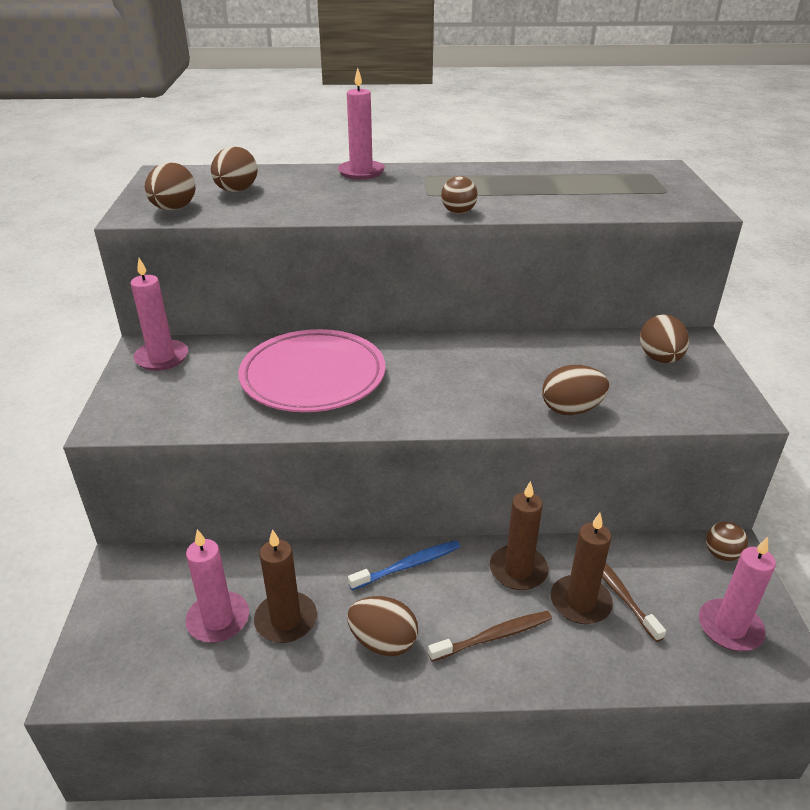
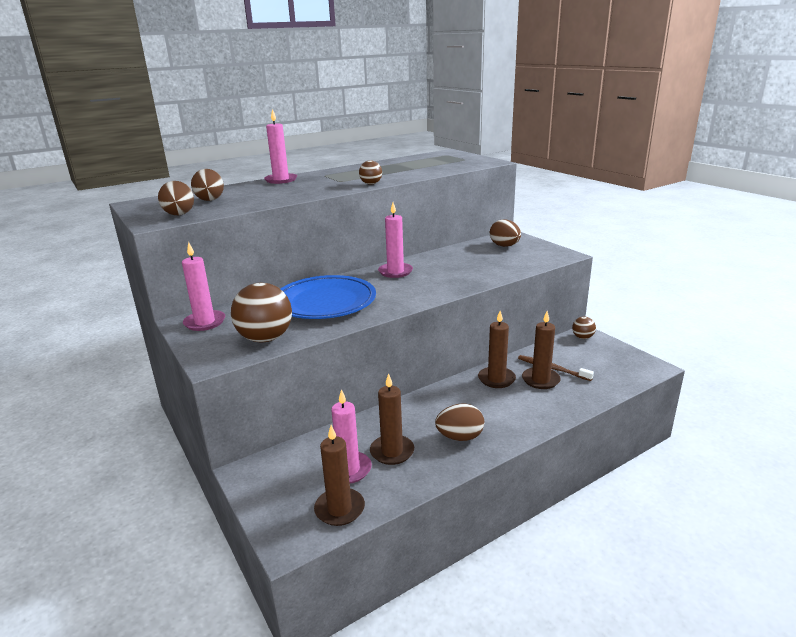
camera: 30 degrees left, 10 degrees down
pink plate [238,329,386,412] -> blue plate [281,275,376,319]
blue toothbrush [348,540,461,590] -> none
brown toothbrush [428,611,552,662] -> none
brown egg [542,365,609,415] -> none
pink candle [699,537,776,651] -> pink candle moved to [378,202,413,278]
none -> brown ball [231,283,292,342]
none -> brown candle [314,425,365,526]

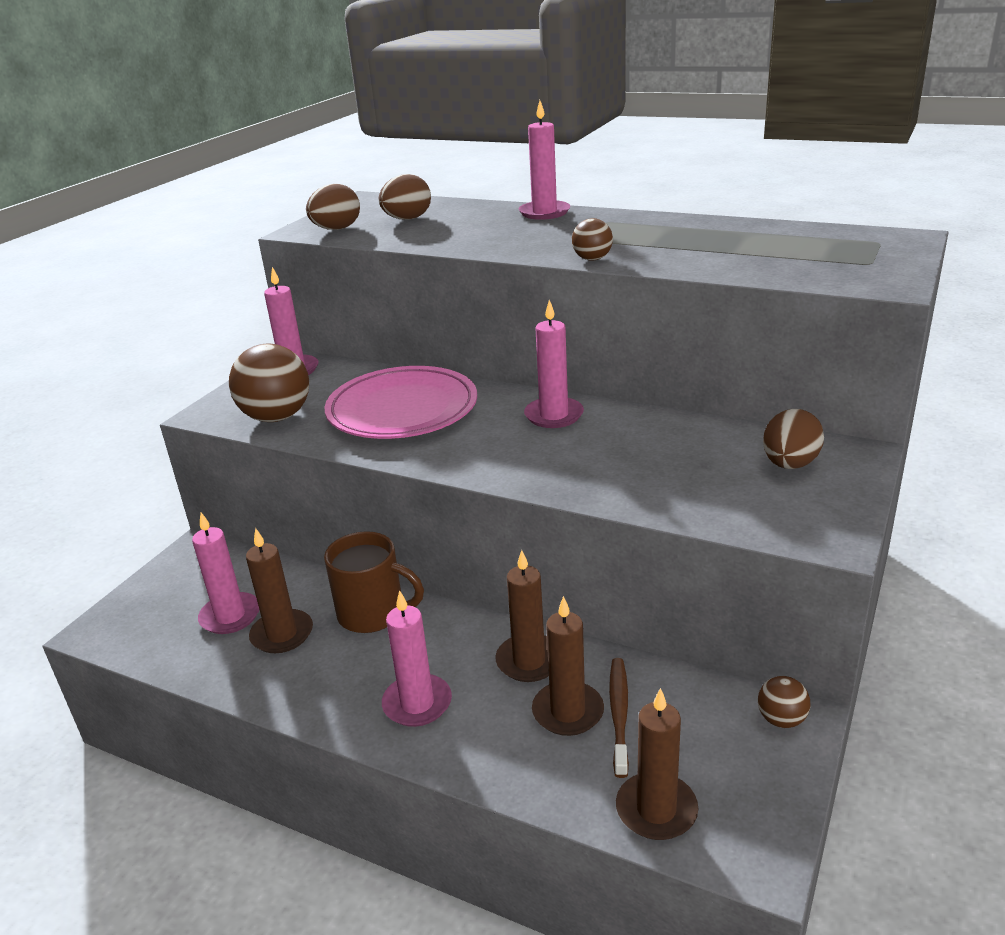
camera: 60 degrees right, 5 degrees up
blue plate [281,275,376,319] -> pink plate [324,366,477,439]
brown candle [314,425,365,526] -> brown candle moved to [616,688,698,840]
brown egg [435,404,484,441] -> none
none -> brown mug [324,531,424,633]
none -> pink candle [382,590,452,727]

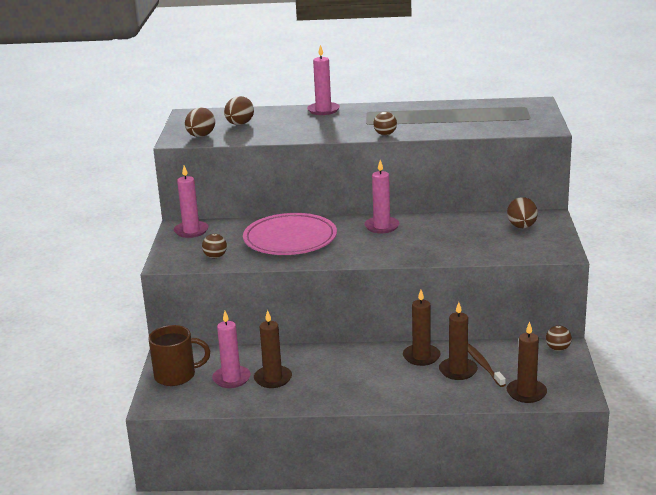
camera: 25 degrees left, 5 degrees down
brown ball [229,344,309,422] -> brown ball [202,234,227,258], size x0.50
brown mug [324,531,424,633] -> brown mug moved to [148,325,210,386]
pink candle [382,590,452,727] -> none

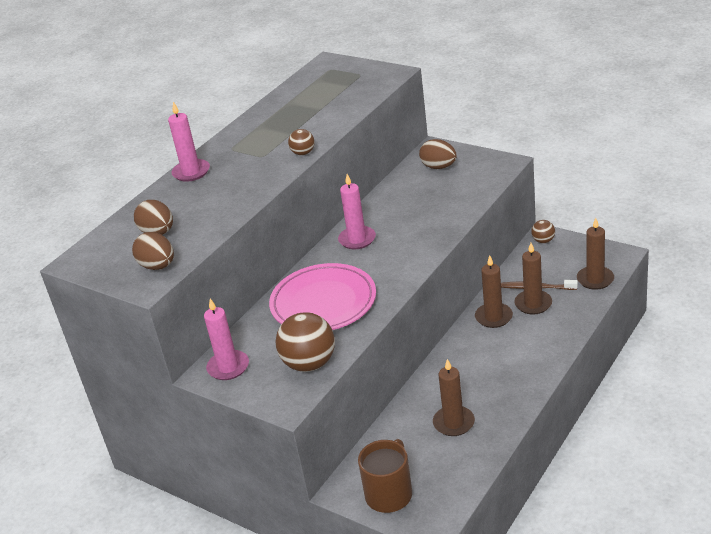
camera: 55 degrees left, 10 degrees up
brown ball [202,234,227,258] -> brown ball [275,312,335,372], size x1.98
pink candle [212,311,251,388] -> none

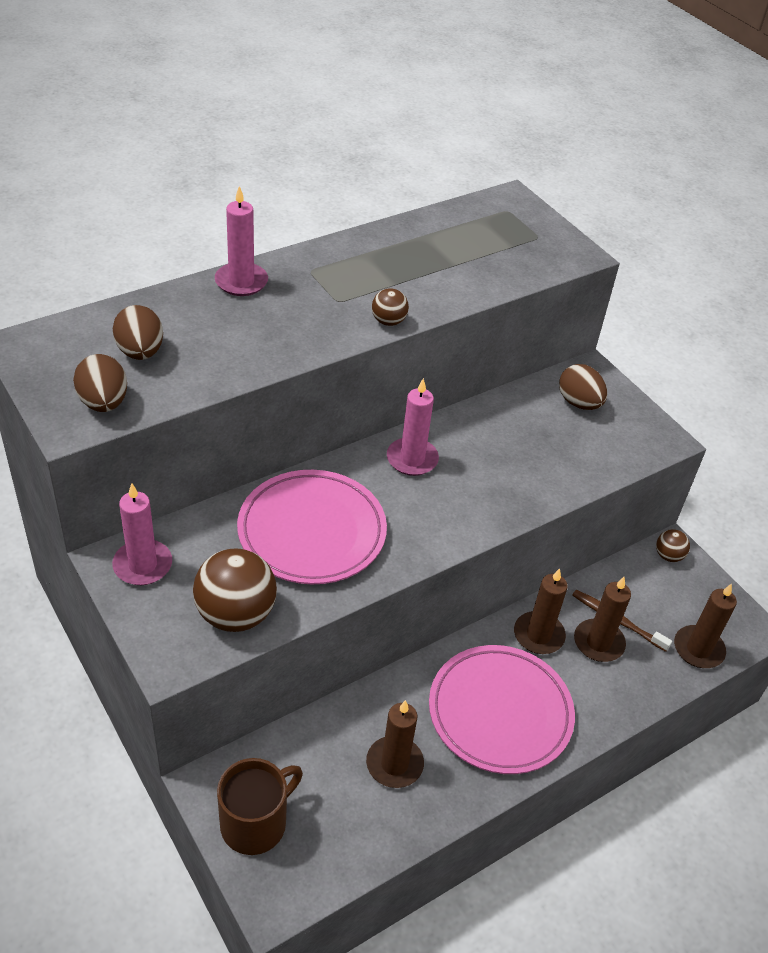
camera: 15 degrees right, 10 degrees up
none -> pink plate [429,645,575,774]

